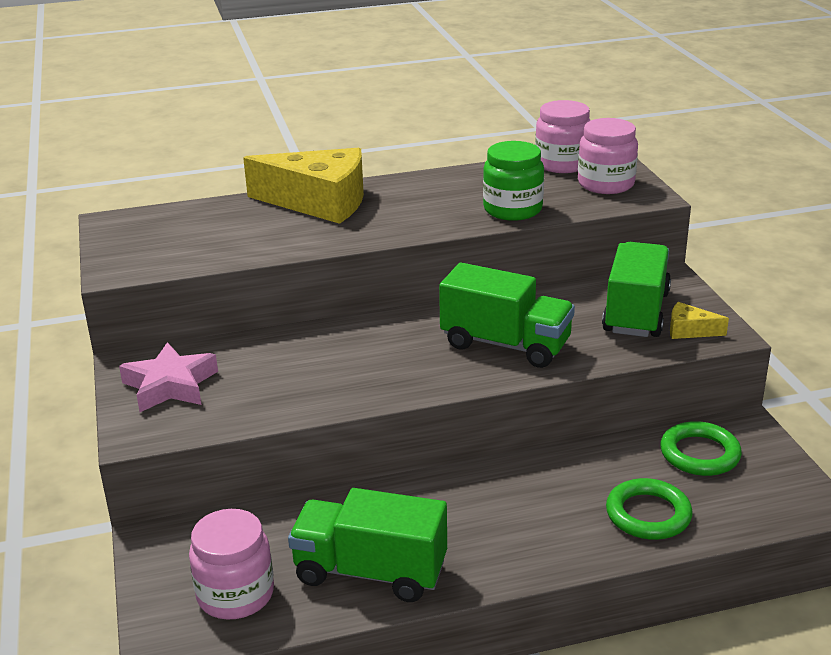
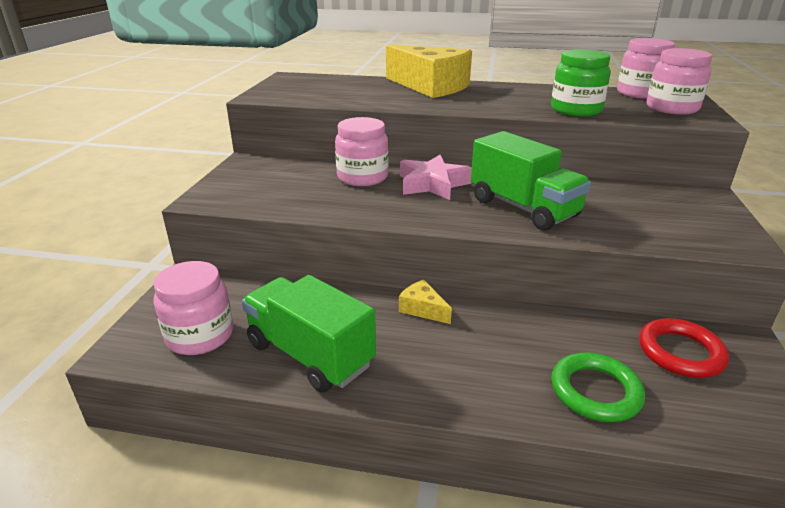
camera: 25 degrees right, 0 degrees up
pink star [119,342,218,412] -> pink star moved to [400,155,472,200]
green truck [602,242,671,337] -> none
green ring [660,421,742,476] -> red ring [639,318,729,378]
yellow cheese [670,302,729,339] -> yellow cheese moved to [399,280,452,324]
none -> pink jar [335,117,388,186]

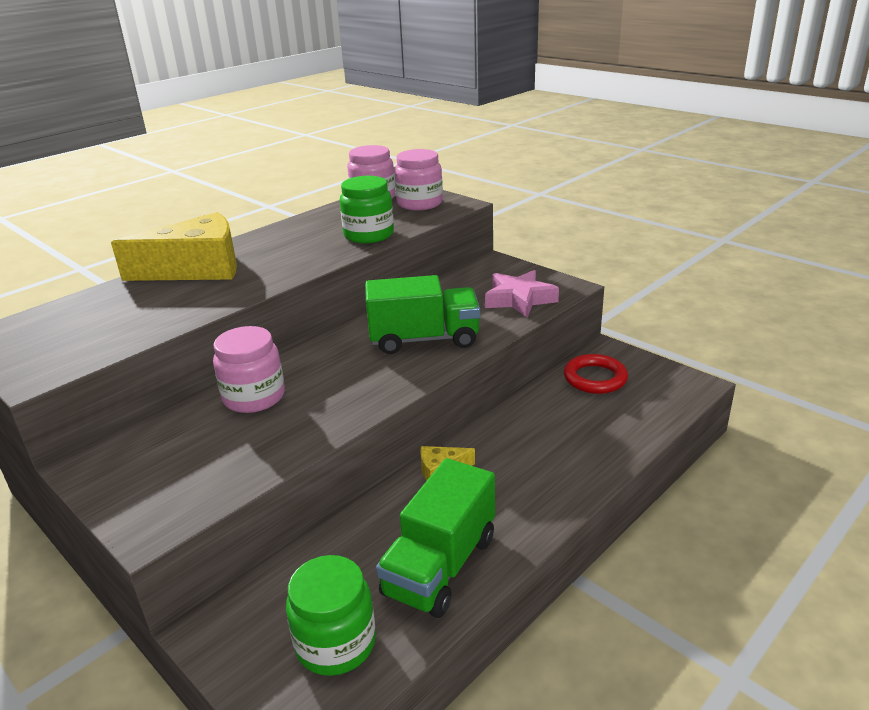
camera: 55 degrees left, 0 degrees up
pink jar [153,261,233,355] -> green jar [286,555,376,676]
green truck [242,275,376,393] -> green truck turned 45 degrees counterclockwise [376,458,495,618]
pink star [400,155,472,200] -> pink star moved to [485,270,559,317]
green ring [551,352,645,422] -> none

